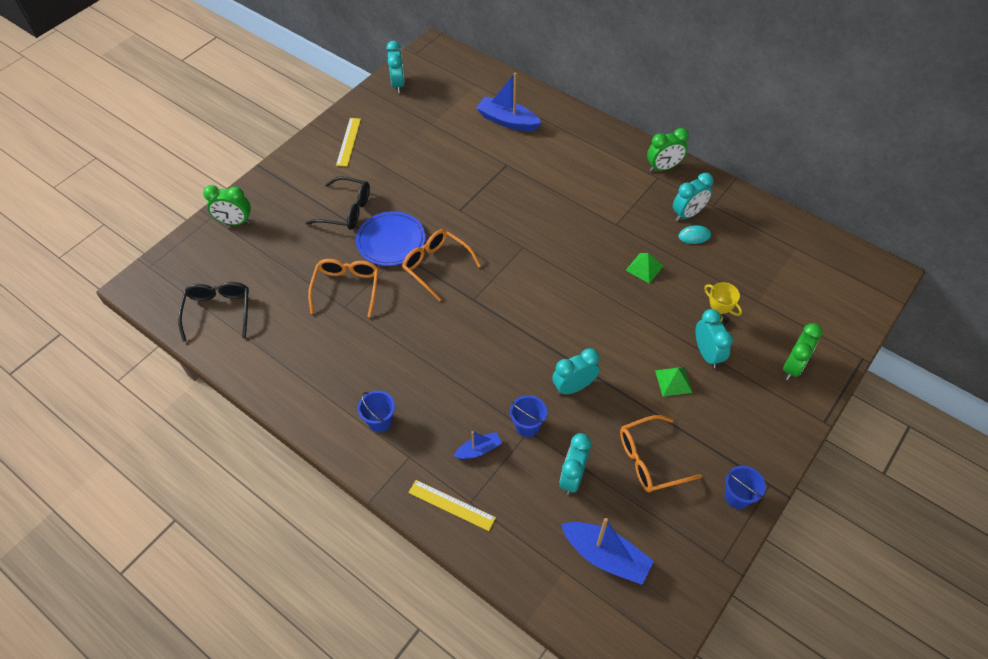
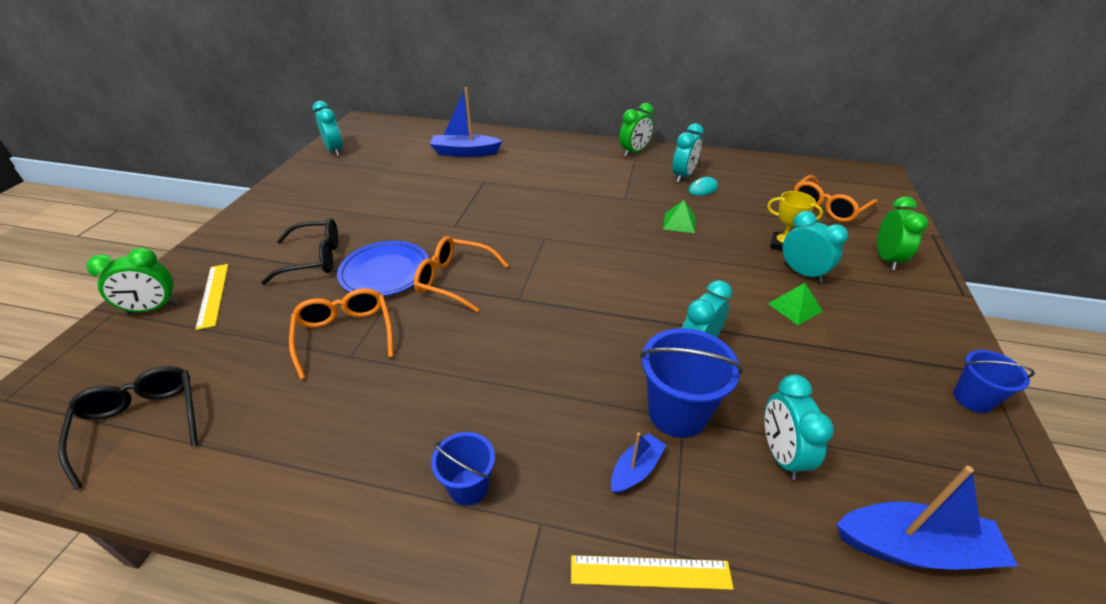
camera: 25 degrees left, 15 degrees down
yellow ruler [336,118,361,167] -> yellow ruler moved to [195,264,228,330]
blue bucket [510,395,547,437] -> blue bucket [640,328,743,438], size x1.67
orange glasses [620,415,702,492] -> orange glasses moved to [794,175,877,222]

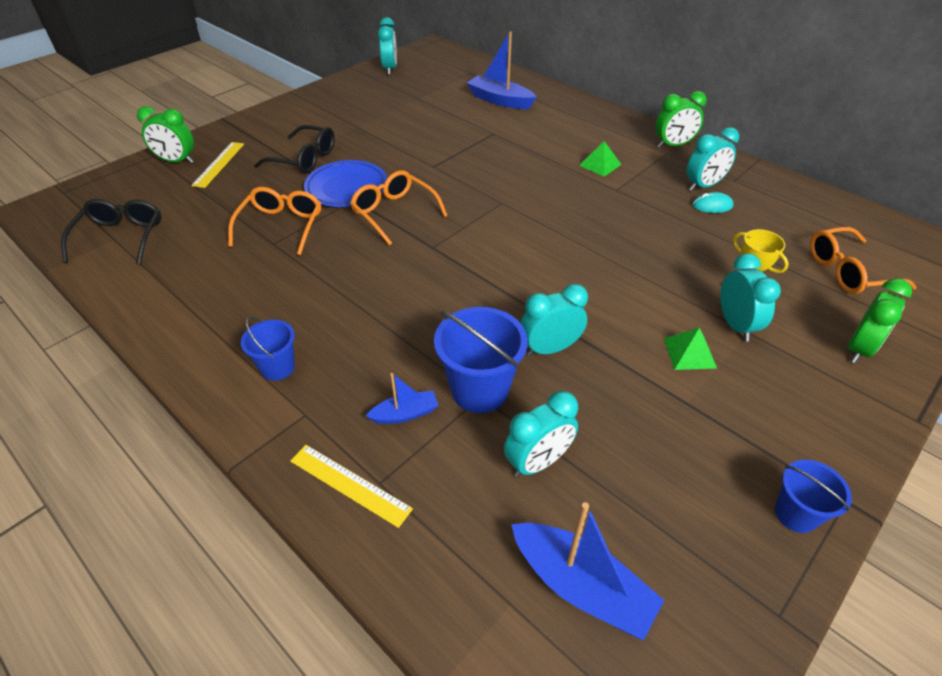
camera: 30 degrees right, 5 degrees up
green pyramid [663,200,696,233] -> green pyramid moved to [579,141,622,177]
turquoise clock [765,374,834,480] -> turquoise clock turned 150 degrees counterclockwise [504,391,578,477]

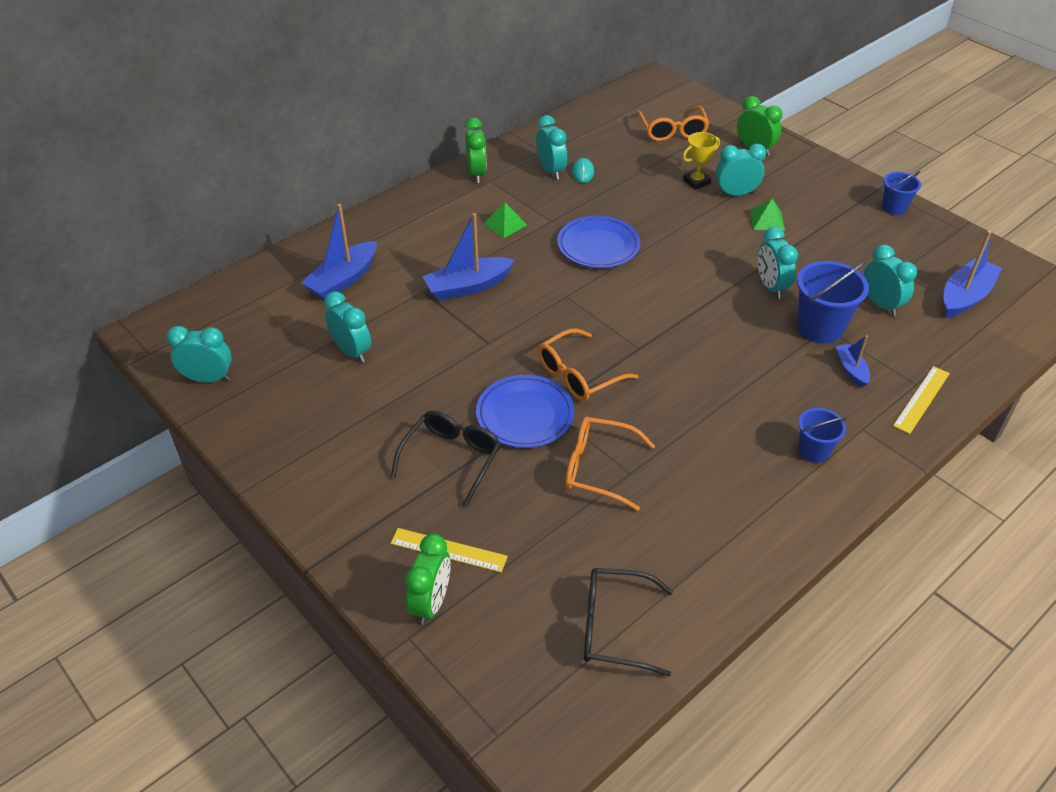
camera: 85 degrees left, 0 degrees up
none -> turquoise clock [324,291,371,363]
none -> blue boat [422,213,514,300]
none -> blue plate [557,216,640,268]

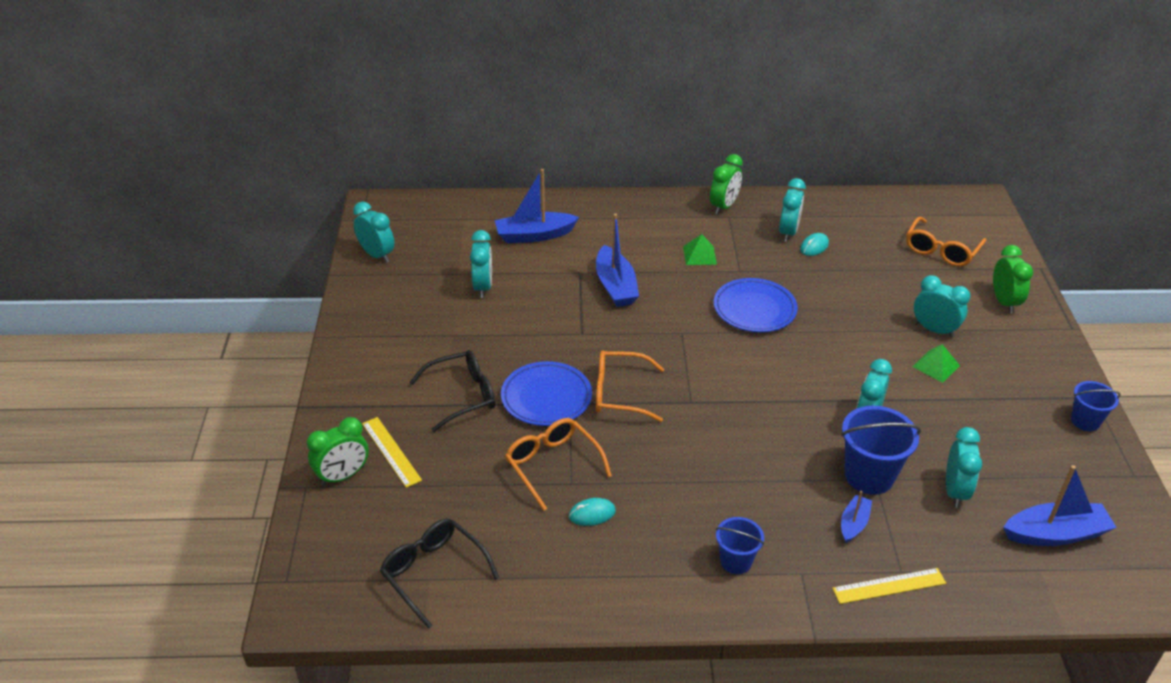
camera: 40 degrees right, 5 degrees down
blue boat [422,213,514,300] -> blue boat turned 120 degrees counterclockwise [596,213,639,307]
yellow trophy [682,132,720,190] -> none
none -> turquoise mouse [569,498,616,526]

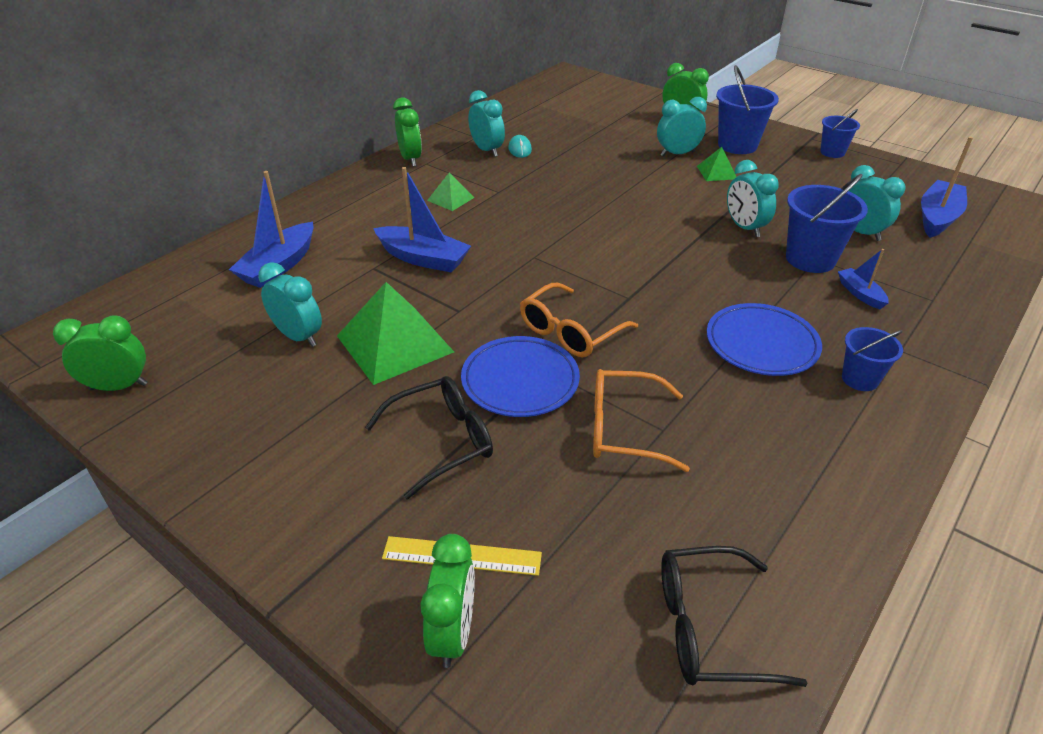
camera: 50 degrees left, 0 degrees up
turquoise clock [353,202,394,263] -> green clock [53,315,147,391]
black glasses [409,350,495,432] -> black glasses turned 45 degrees clockwise [365,376,493,500]
turquoise mouse [569,498,616,526] -> none
blue plate [714,278,798,332] -> blue plate moved to [707,303,822,376]
yellow ruler [832,568,946,604] -> none
orange glasses [906,217,986,266] -> none
none -> green pyramid [337,282,454,385]
none -> blue bucket [716,65,779,154]

